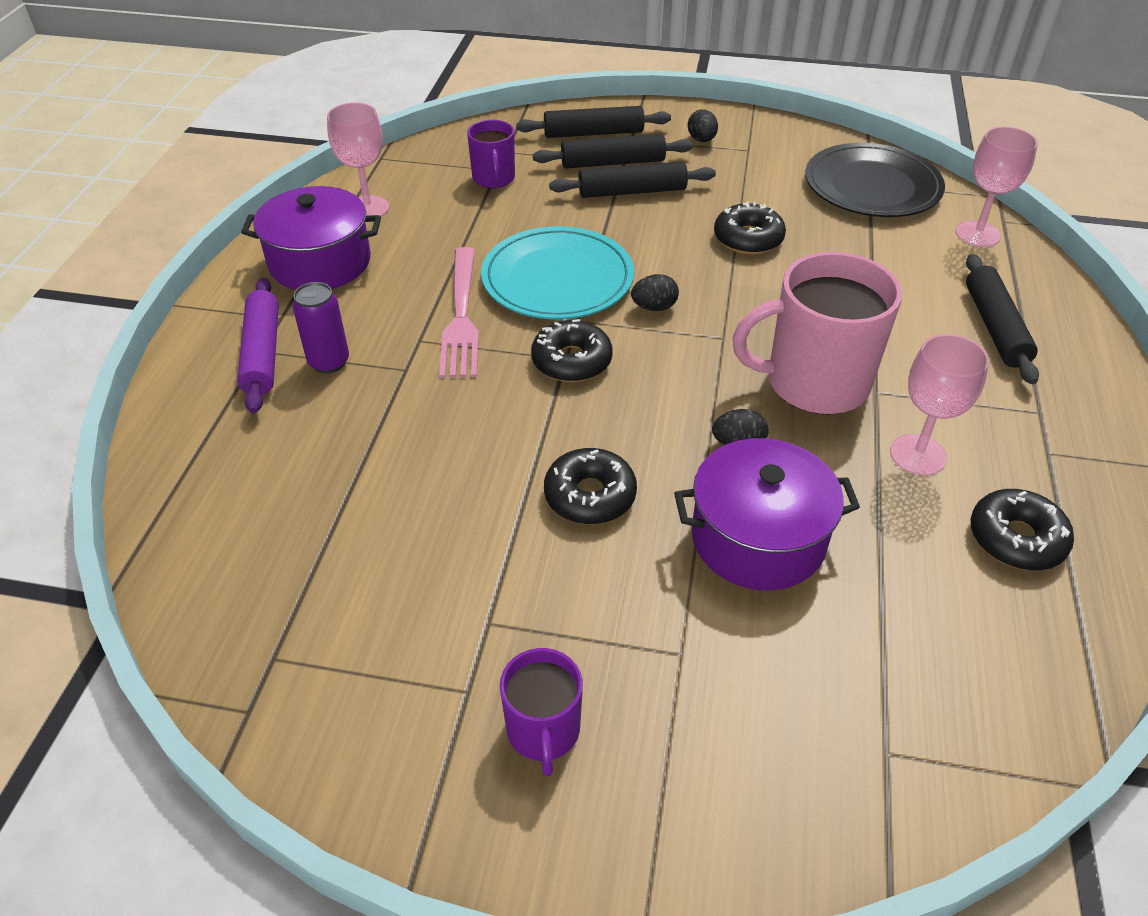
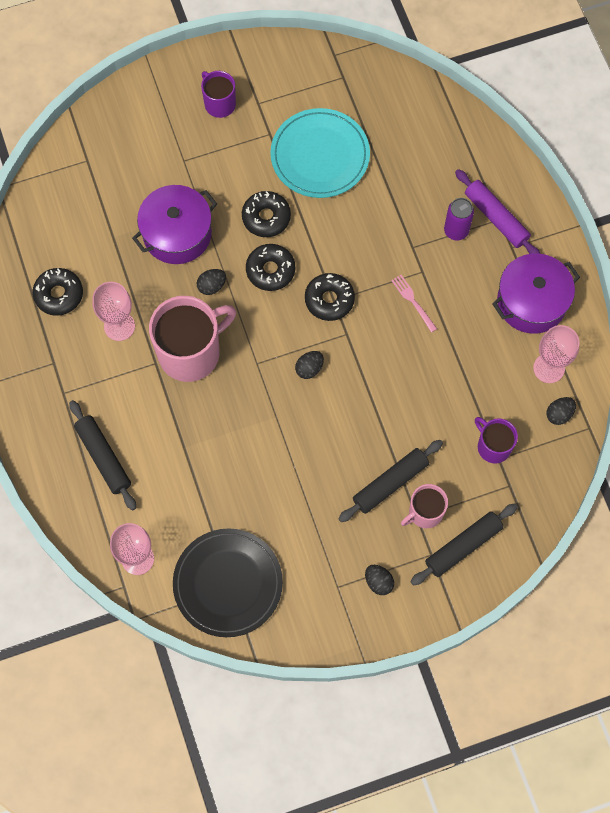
camera: 150 degrees right, 25 degrees up
pink fork [439,247,479,378] -> pink fork [391,275,437,332], size x0.53
turquoise plate [481,226,634,319] -> turquoise plate moved to [270,108,370,198]
black rolling pin [533,134,693,169] -> pink mug [401,484,448,528]
black donut [714,201,786,254] -> black donut moved to [246,244,295,291]
none -> black egg [546,397,576,425]

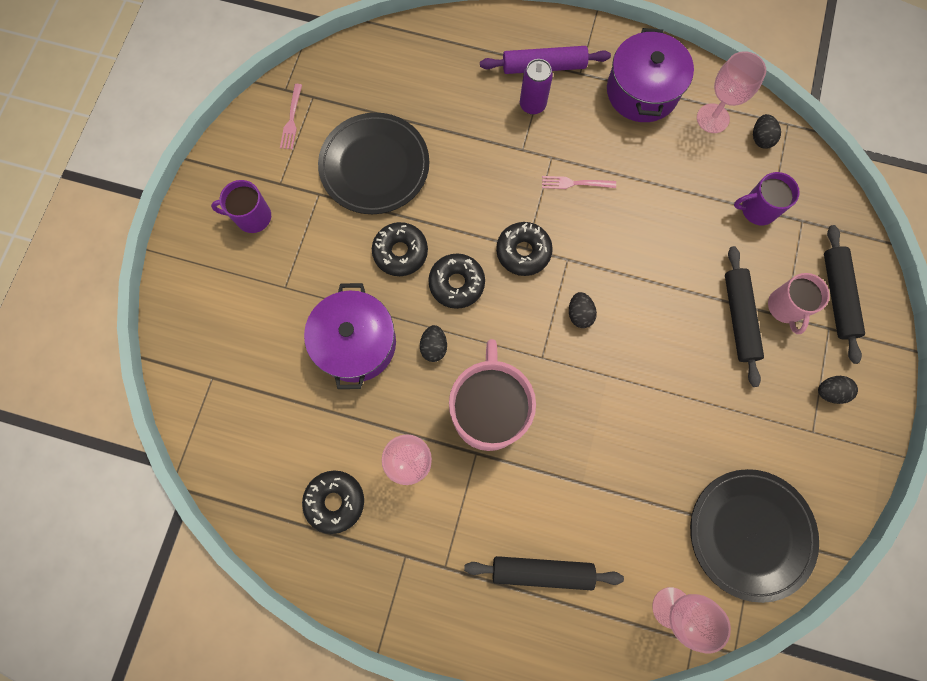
camera: 55 degrees left, 5 degrees up
turquoise plate [270,108,370,198] -> black plate [318,113,429,214]
none -> pink fork [280,84,302,150]

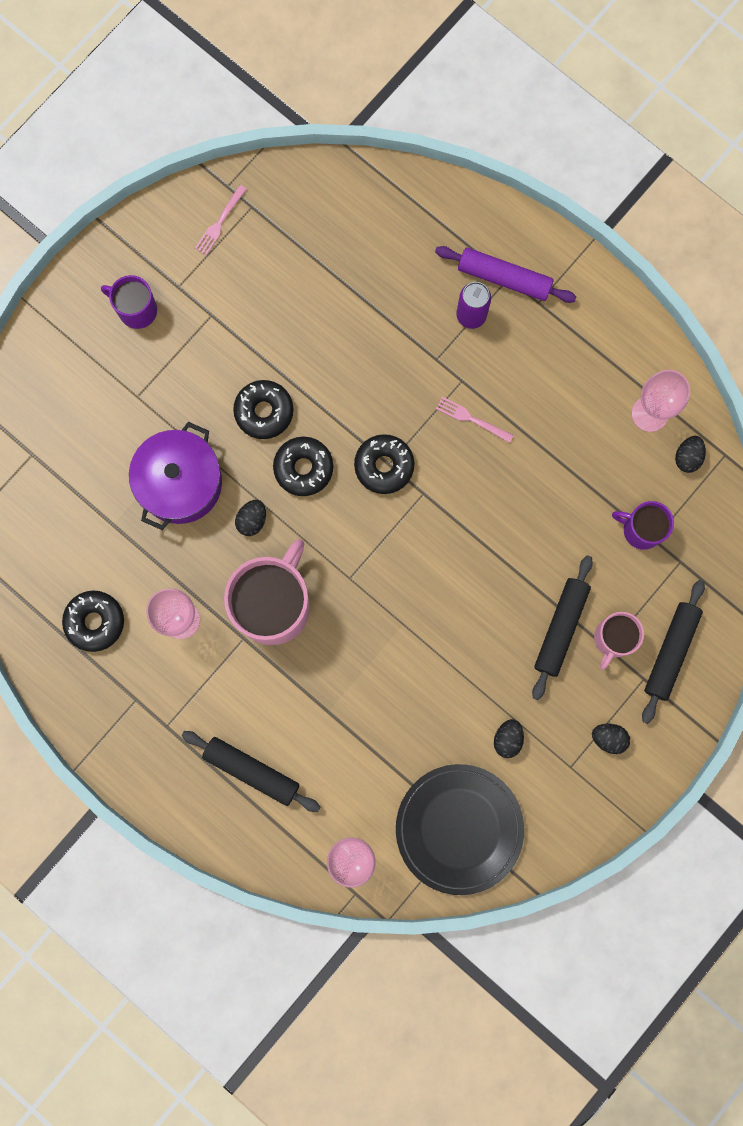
camera: 25 degrees right, 5 degrees up
black plate [318,113,429,214] -> none
black egg [569,292,597,328] -> black egg moved to [494,719,524,758]
purple pot [607,28,694,122] -> none

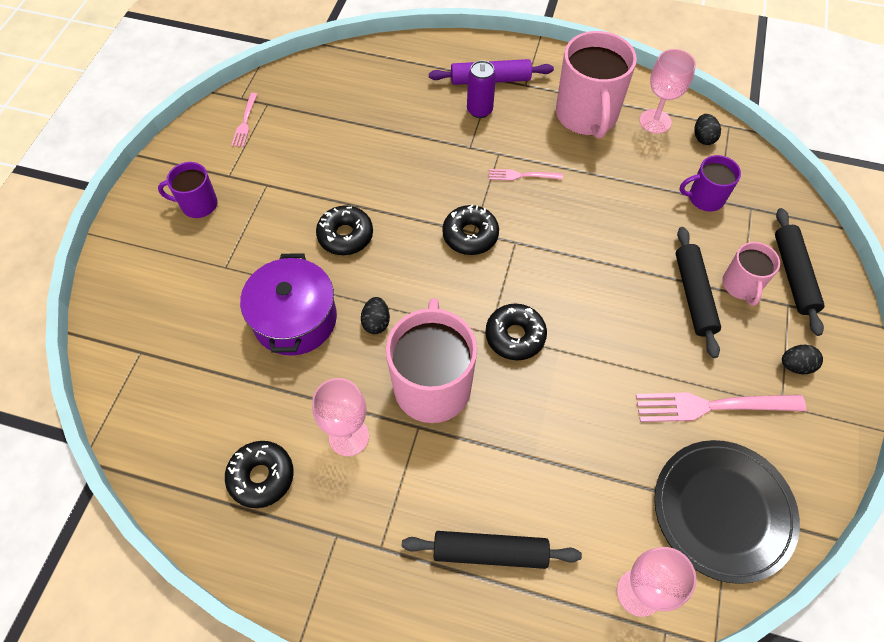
camera: 25 degrees left, 20 degrees down
black donut [273,437,333,496] -> black donut moved to [485,303,547,360]
black egg [494,719,524,758] -> pink fork [636,392,806,422]
none -> pink mug [556,31,637,139]

